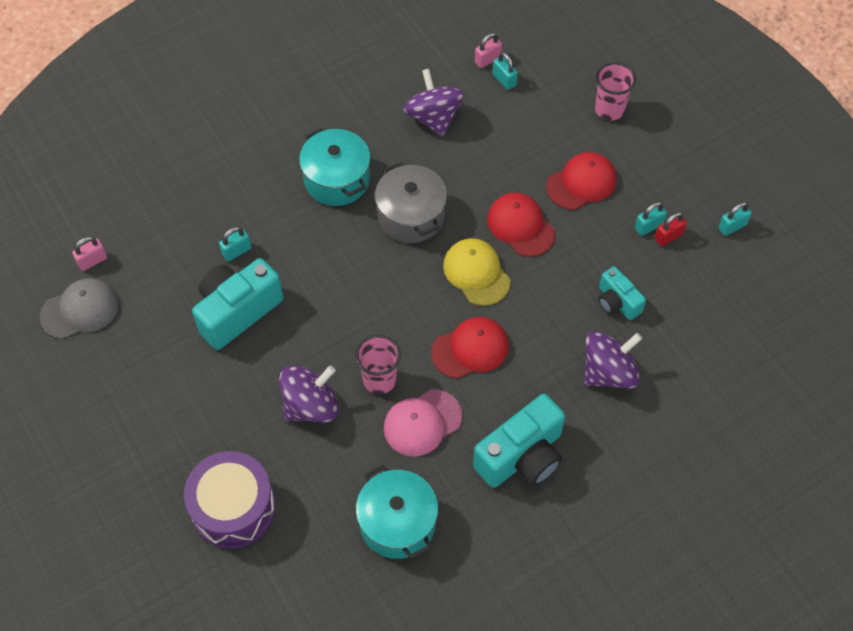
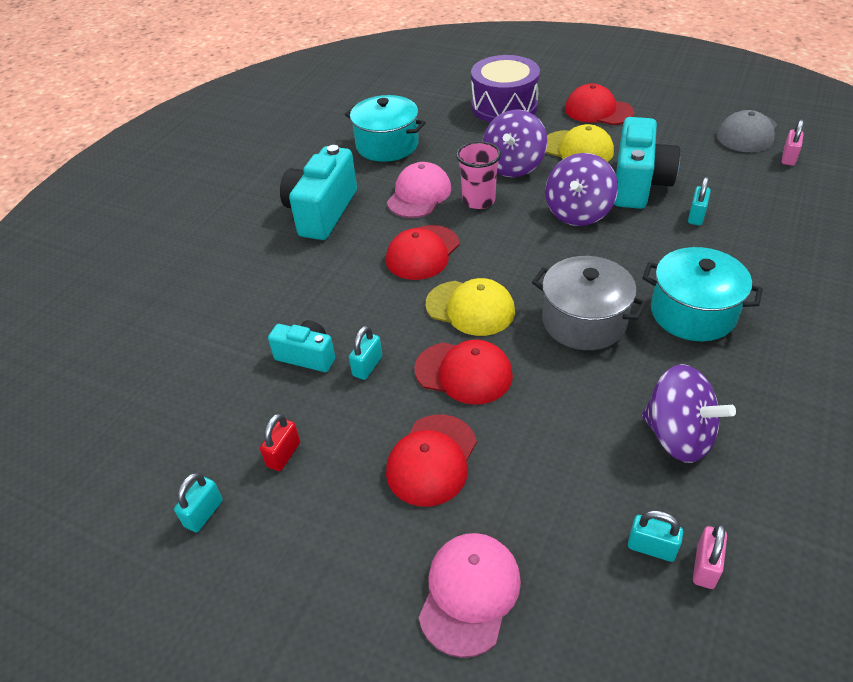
camera: 150 degrees right, 15 degrees down
purple spinning top [584,332,642,389] -> purple spinning top moved to [545,153,618,226]
pink cup [595,62,636,121] -> pink cap [418,533,521,658]
turquoise padlock [635,201,667,236] -> turquoise padlock moved to [349,325,382,380]
none -> yellow cap [546,124,614,162]
none -> red cap [565,84,634,125]

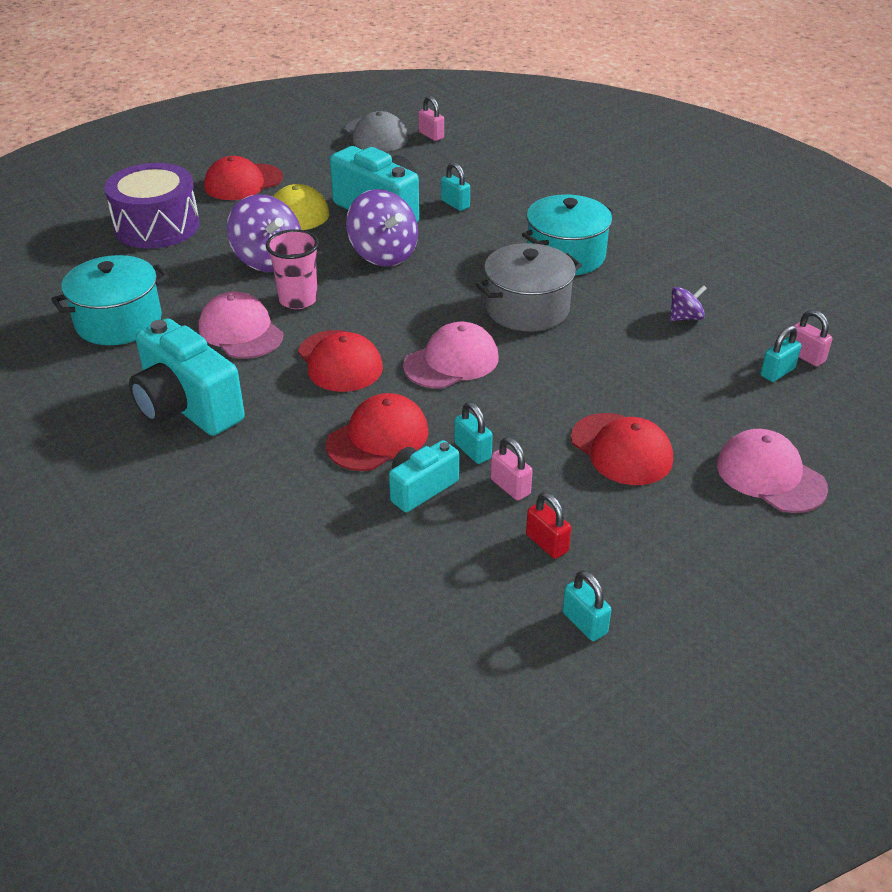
camera: 65 degrees left, 5 degrees down
red cap [414,340,513,405] -> red cap moved to [326,393,429,471]
yellow cap [425,278,515,336] -> pink cap [403,322,498,389]
purple spinning top [642,364,736,463] -> purple spinning top [670,285,707,321], size x0.52
none -> pink padlock [491,437,533,501]

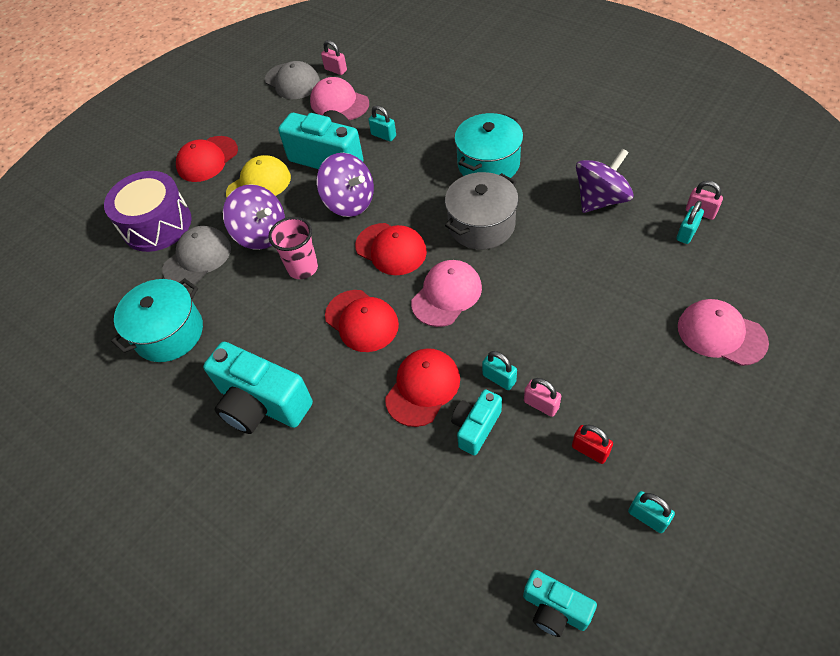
camera: 10 degrees left, 15 degrees up
pink cap [199,292,284,359] -> pink cap moved to [310,77,369,120]
red cap [571,413,673,485] -> red cap moved to [355,223,427,275]
purple spinning top [670,285,707,321] -> purple spinning top [576,148,634,213], size x1.92
none -> grey cap [162,226,231,287]
none -> turquoise camera [523,570,597,637]

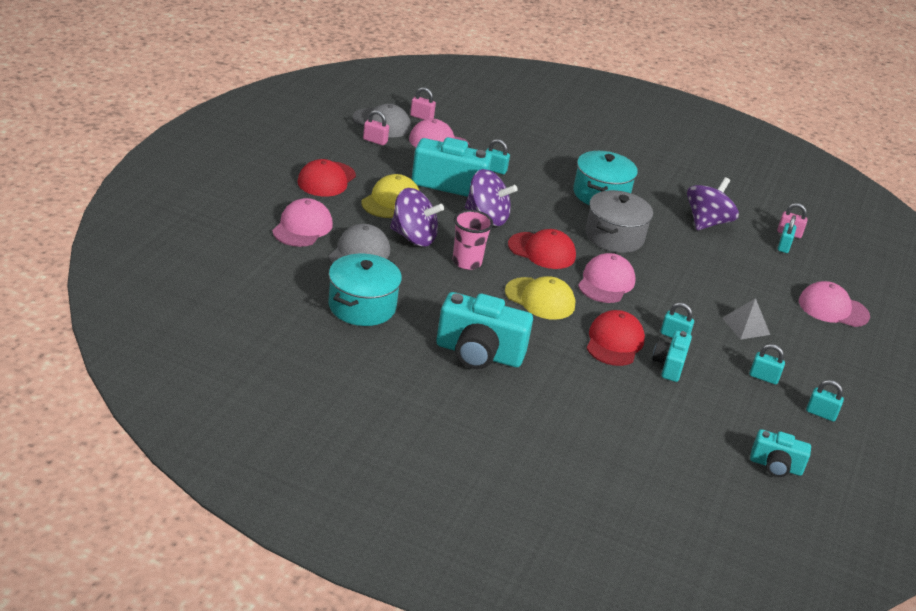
camera: 25 degrees left, 20 degrees down
purple drum [104,171,192,252] -> pink cap [272,198,333,247]
red cap [325,290,399,352] -> yellow cap [505,276,575,320]
pink padlock [524,378,561,417] -> pink padlock moved to [363,110,389,145]
red padlock [572,424,613,464] -> turquoise padlock [749,344,785,385]
none -> grey pyramid [722,298,770,340]

